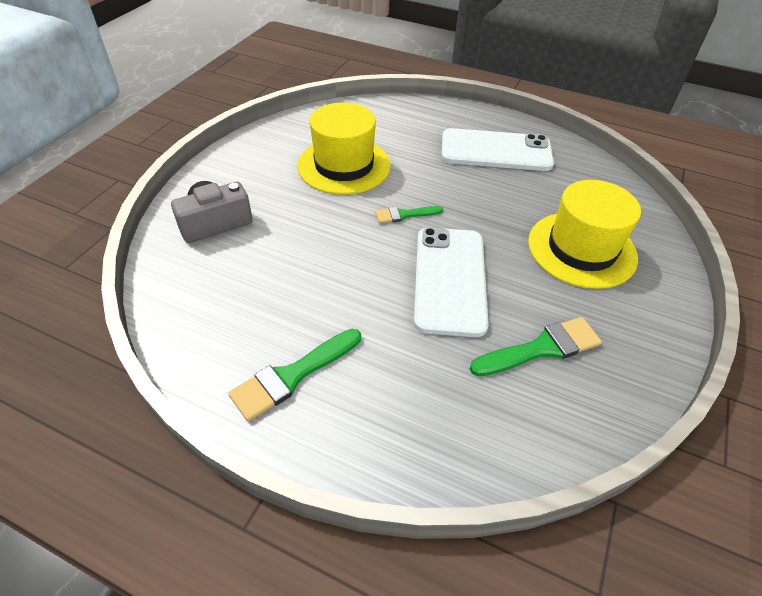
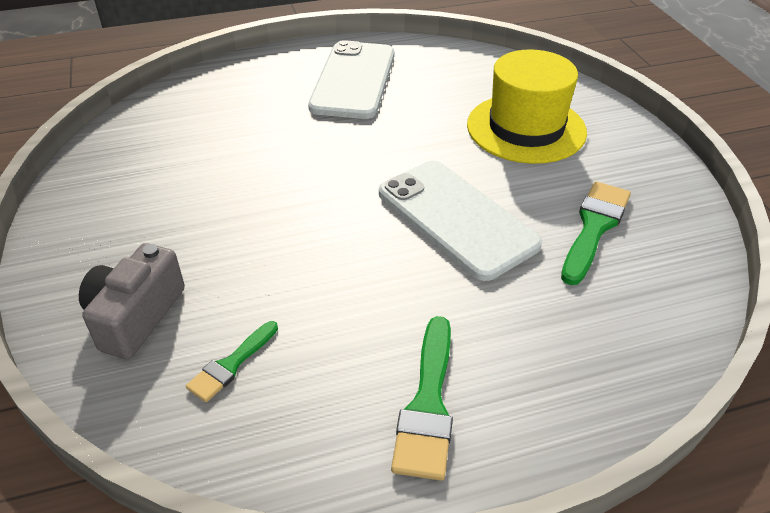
camera: 40 degrees left, 5 degrees down
yellow hat [297,102,391,195] -> none
green brush [375,206,443,223] -> green brush moved to [186,321,278,402]
white phone [441,128,554,171] -> white phone turned 45 degrees counterclockwise [308,40,394,119]

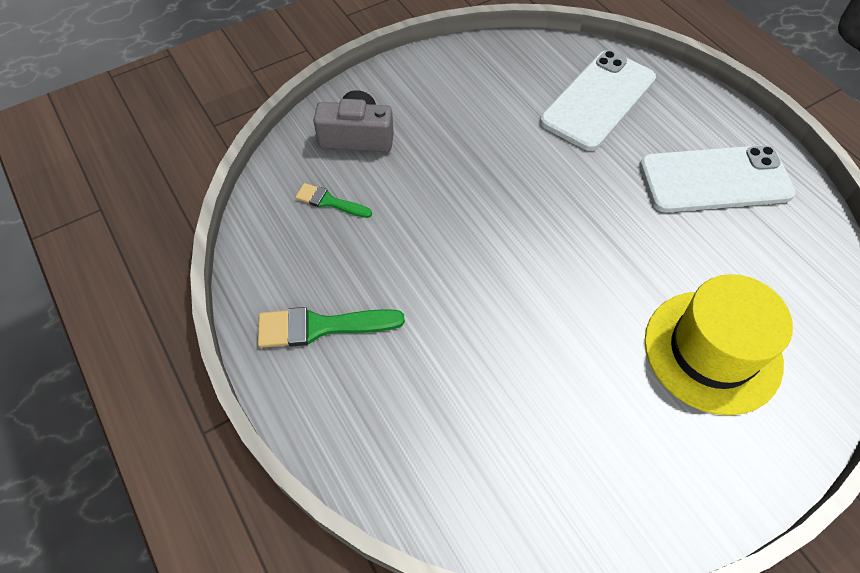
camera: 75 degrees right, 15 degrees up
white phone [379,161,542,281] -> white phone moved to [540,50,656,151]
green brush [561,181,631,285] -> none

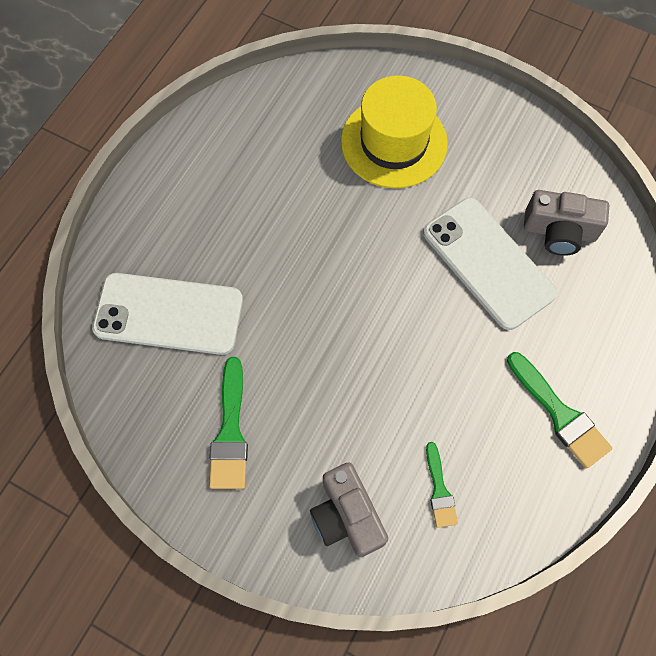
camera: 120 degrees left, 10 degrees up
white phone [640,145,796,213] -> white phone moved to [423,198,557,330]
none -> green brush [209,357,248,489]
none -> grey camera [524,190,609,256]

